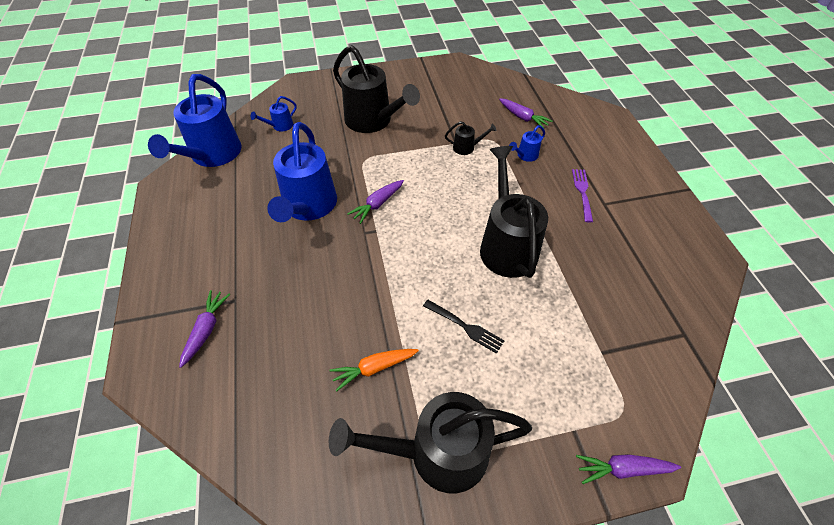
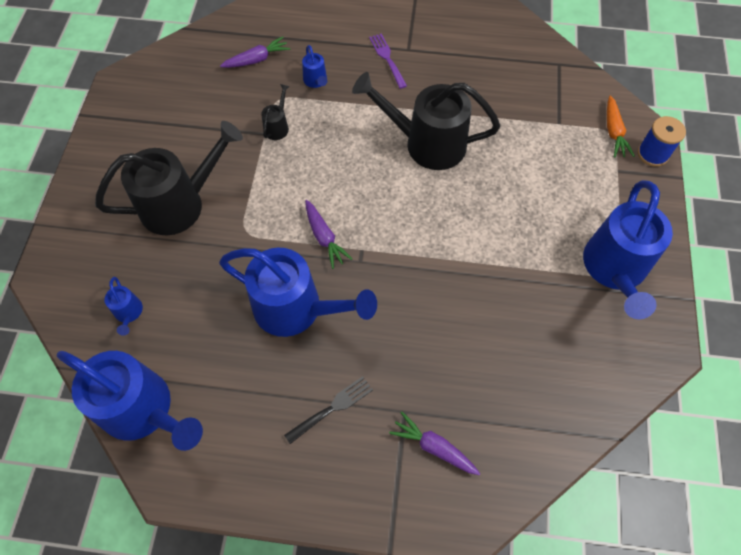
camera: 70 degrees left, 10 degrees up
orange carrot [329,349,419,391] -> orange carrot moved to [607,96,635,157]
black watering can [329,392,532,493] -> blue watering can [583,180,673,319]
black fork [423,300,504,354] -> black fork moved to [284,376,373,444]
purple fork [572,169,593,223] -> purple fork turned 45 degrees clockwise [369,34,407,89]
purple carrot [576,454,681,484] -> blue spool [638,116,686,167]

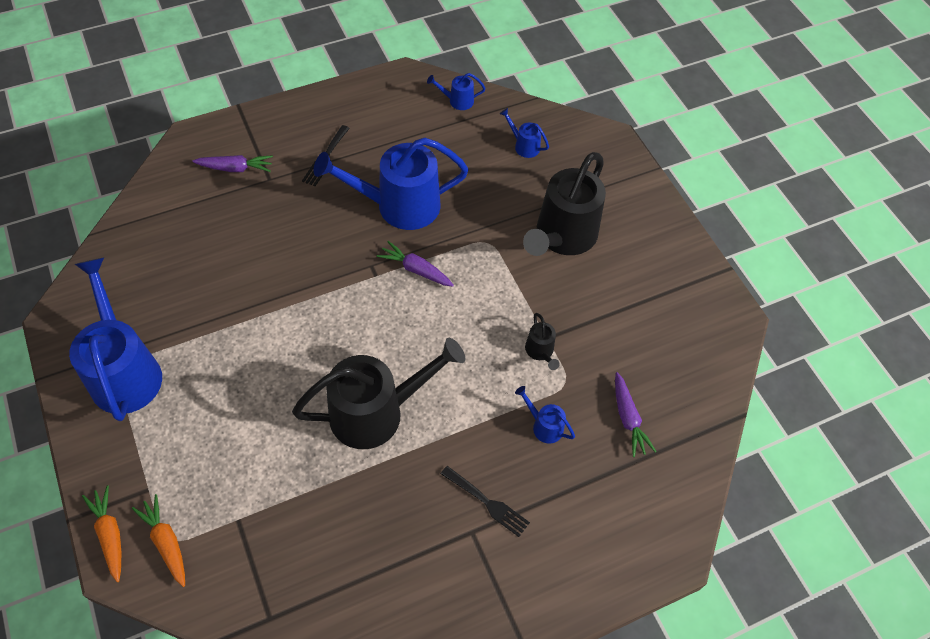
camera: 145 degrees right, 5 degrees down
blue watering can [57,351,203,451] -> blue watering can [427,73,486,110], size x0.43
purple carrot [220,36,290,68] -> purple carrot turned 45 degrees counterclockwise [615,372,657,457]
purple fork [369,34,407,89] -> black fork [441,466,530,537]
blue spool [638,116,686,167] -> orange carrot [82,485,122,582]

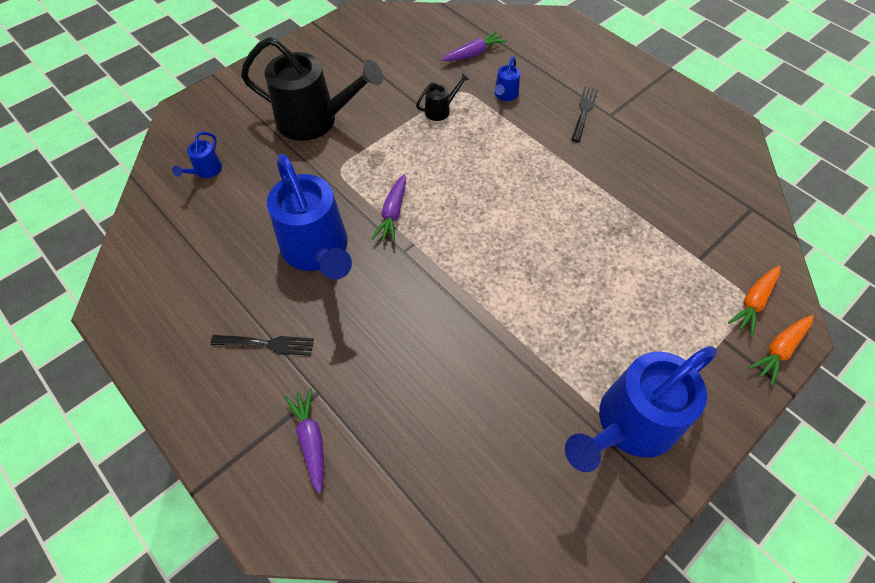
camera: 105 degrees left, 0 degrees up
black watering can [292,338,465,449] -> none
blue watering can [427,73,486,110] -> none

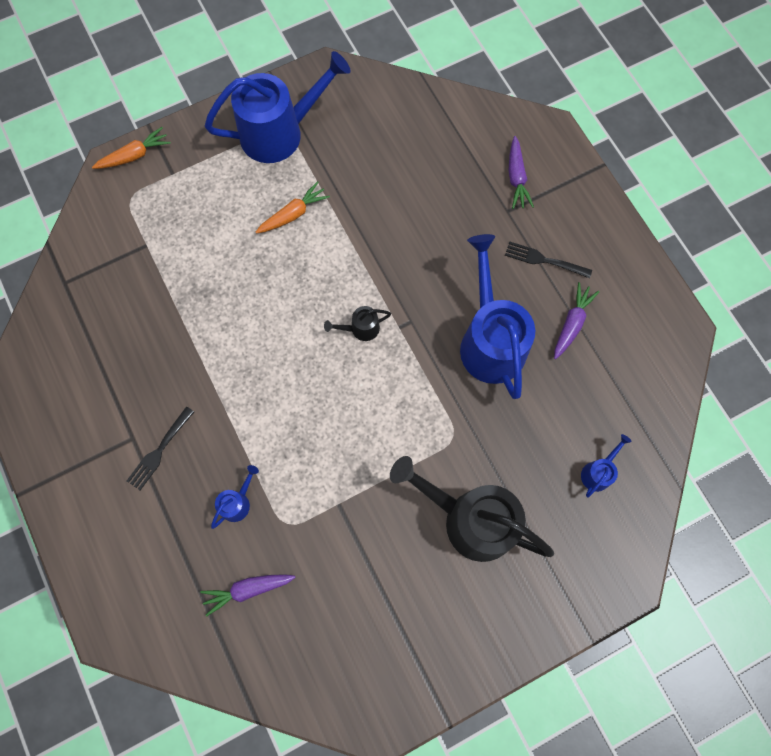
camera: 165 degrees left, 15 degrees up
purple carrot [372,174,406,243] -> purple carrot moved to [554,282,599,359]
black watering can [416,73,470,121] -> black watering can moved to [324,306,391,341]
orange carrot [728,266,780,337] -> orange carrot moved to [256,181,330,234]

